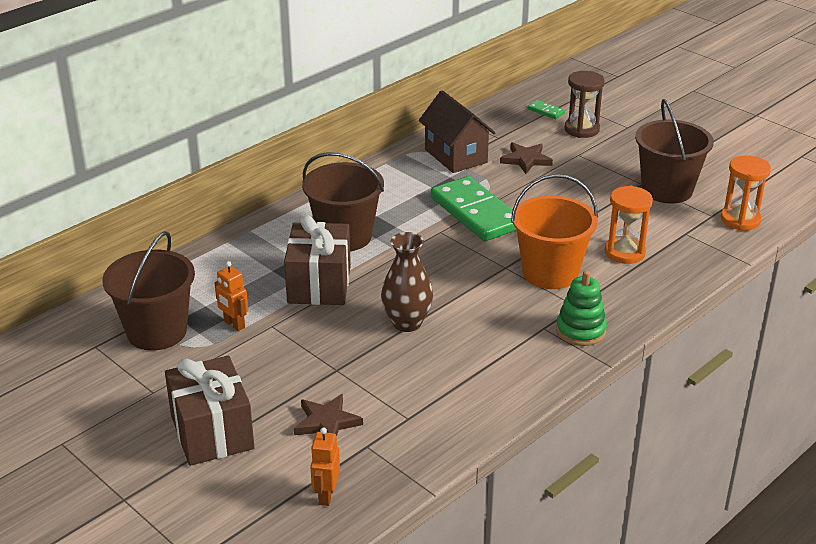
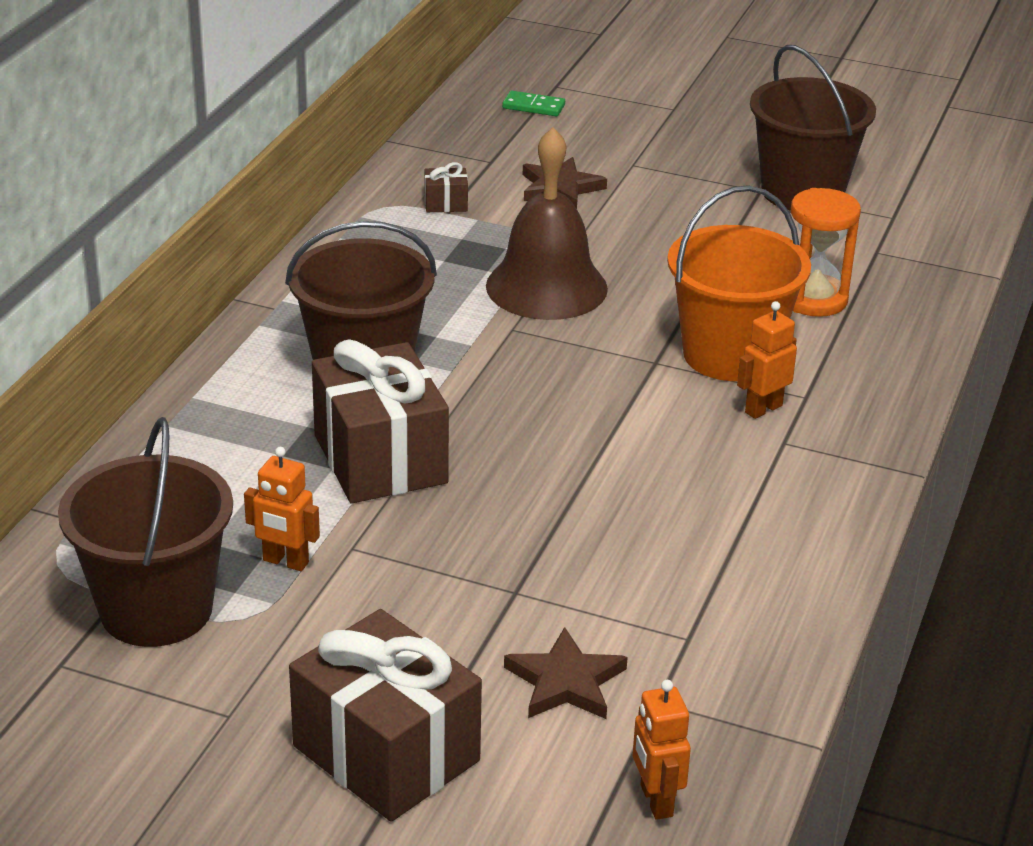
camera: 25 degrees left, 0 degrees up
brown vase [381,232,433,332] -> none
brown house [419,90,495,173] -> brown gift [424,162,468,212]
green domino [431,176,517,241] -> brown bell [486,127,608,320]
green stacking toy [556,270,607,346] -> none
brown hourglass [564,71,605,138] -> none
orange hourglass [721,155,771,231] -> none
none -> orange robot [737,301,797,419]

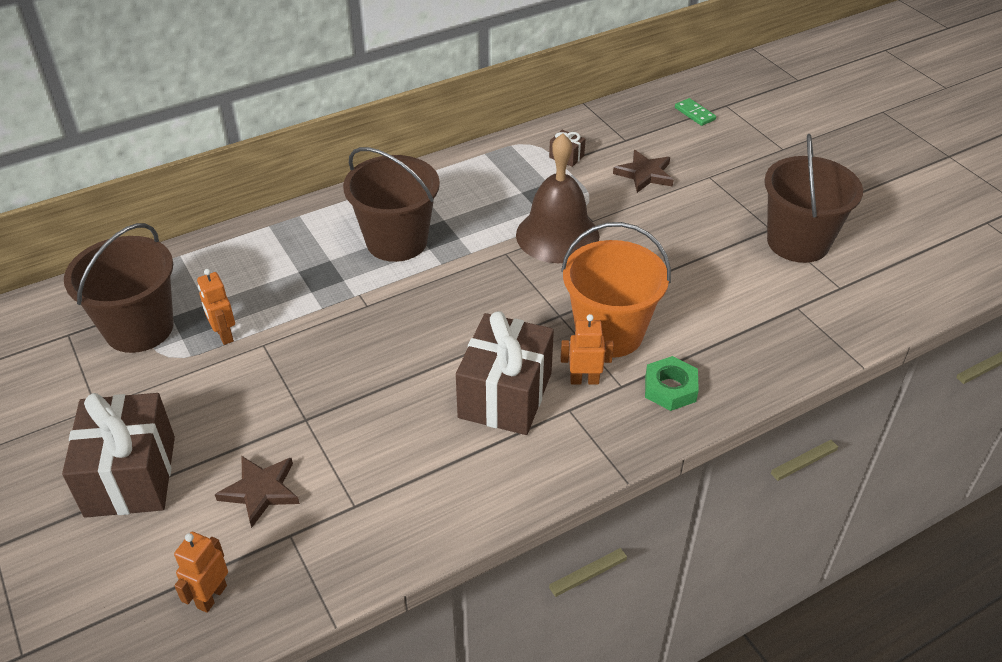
camera: 40 degrees right, 10 degrees up
brown gift [312,339,449,503] -> brown gift moved to [456,311,554,435]
orange hourglass [791,188,861,317] -> none
none -> green nut [645,356,699,411]

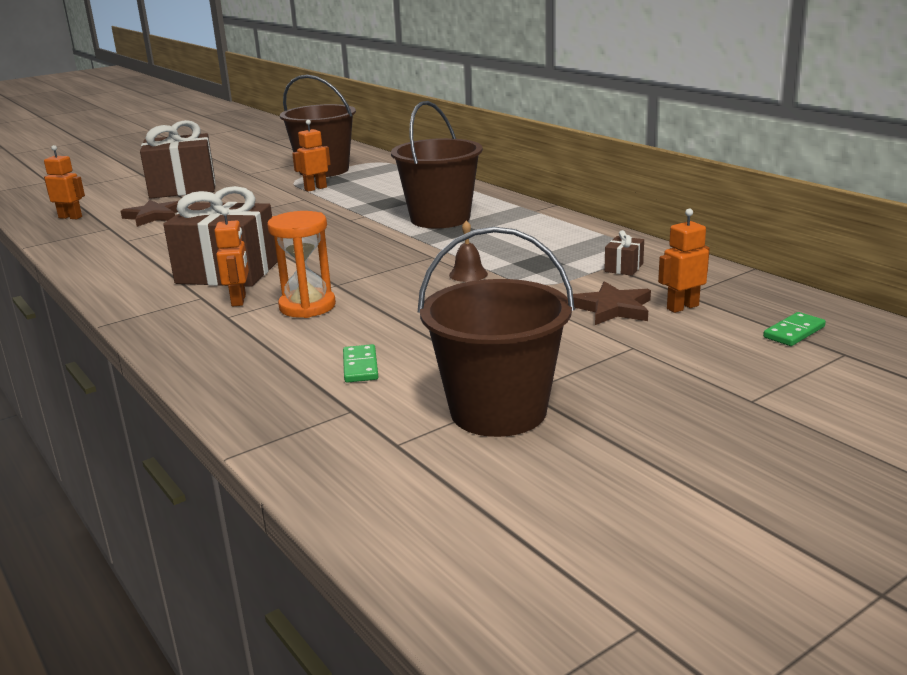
camera: 85 degrees right, 20 degrees down
brown bell [516,133,599,263] -> brown bell [449,221,488,282], size x0.40
orange bucket [561,222,671,358] -> orange hourglass [267,211,336,318]
green nut [645,356,699,411] -> none
none -> green domino [343,344,378,383]
none -> orange robot [658,208,710,313]

